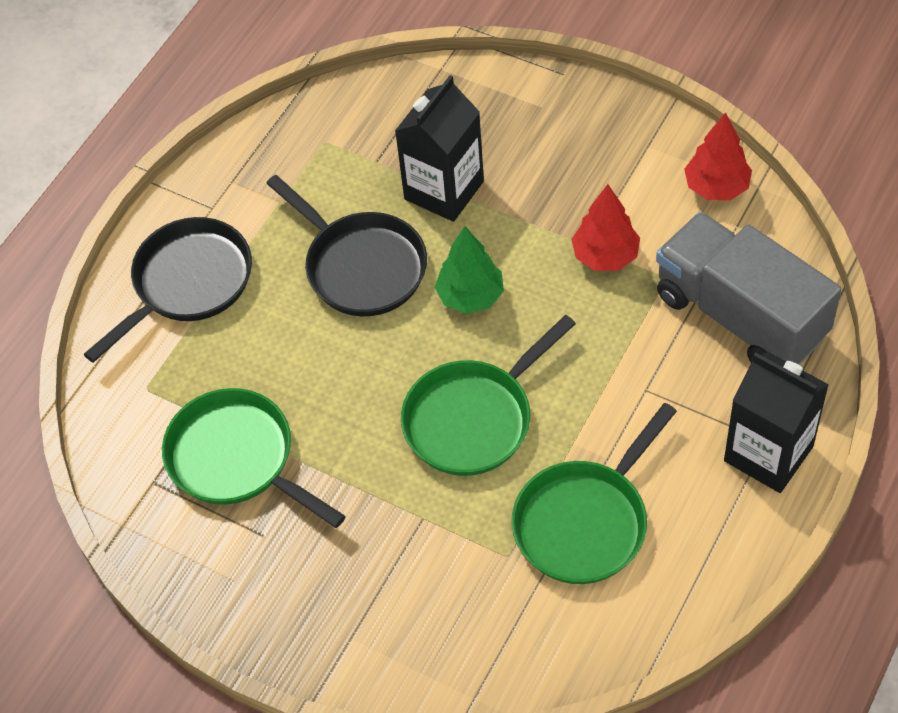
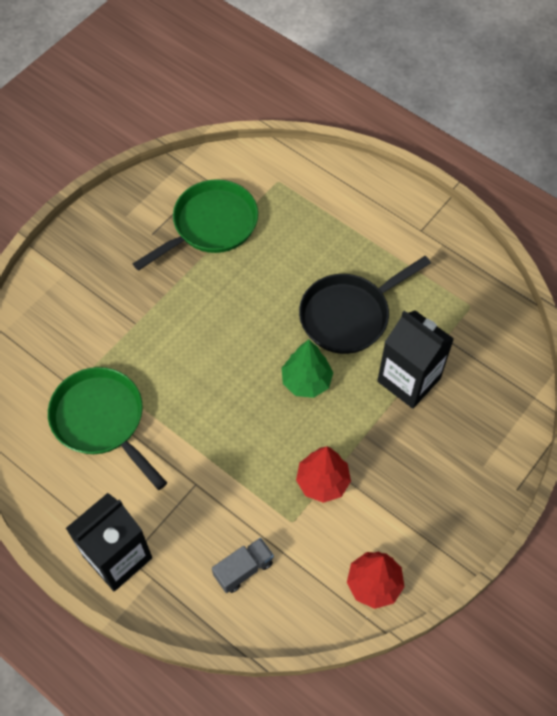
camera: 95 degrees right, 5 degrees up
black pan [84,217,252,363] -> none
green pan [401,315,576,476] -> none
grey truck [656,212,841,365] -> grey truck [212,538,274,593], size x0.42

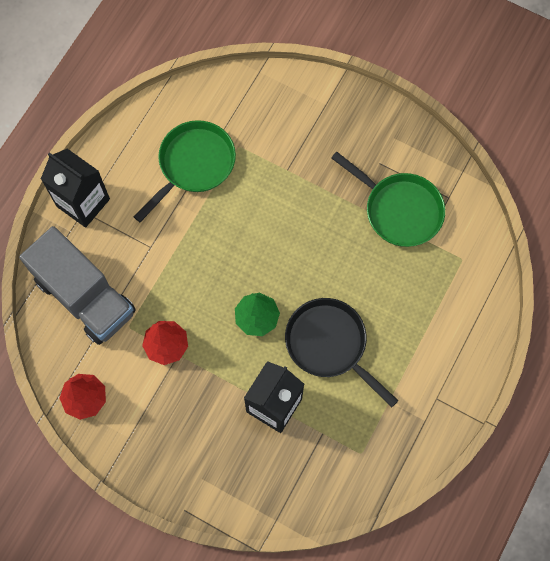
camera: 80 degrees right, 10 degrees up
grey truck [212,538,274,593] -> grey truck [19,226,136,345], size x2.36

